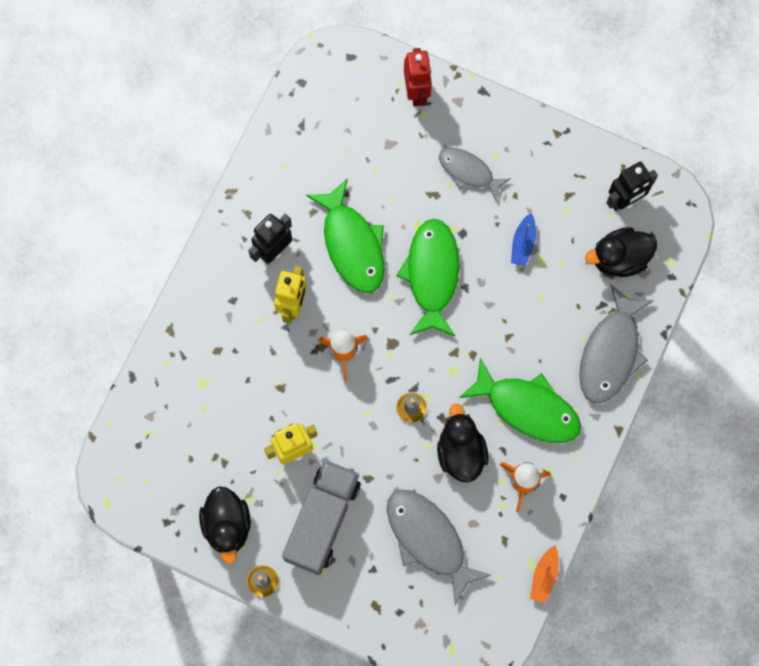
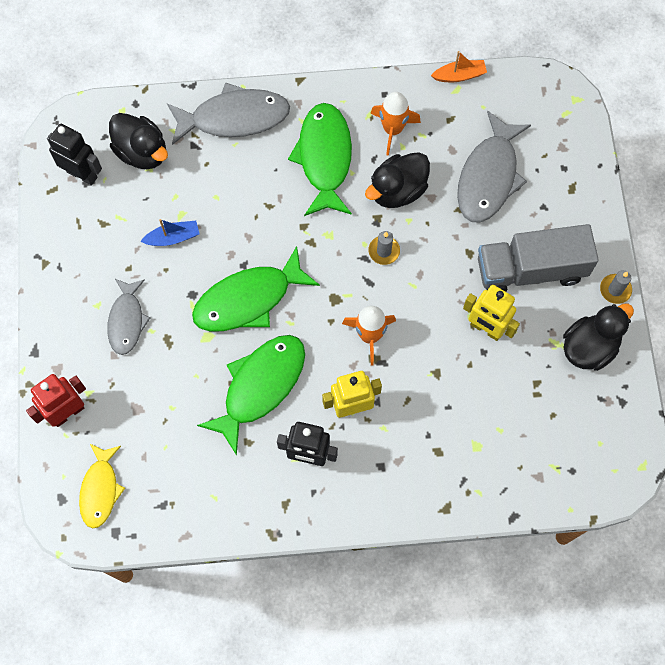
camera: 120 degrees left, 5 degrees down
none -> yellow fish [79,443,125,528]

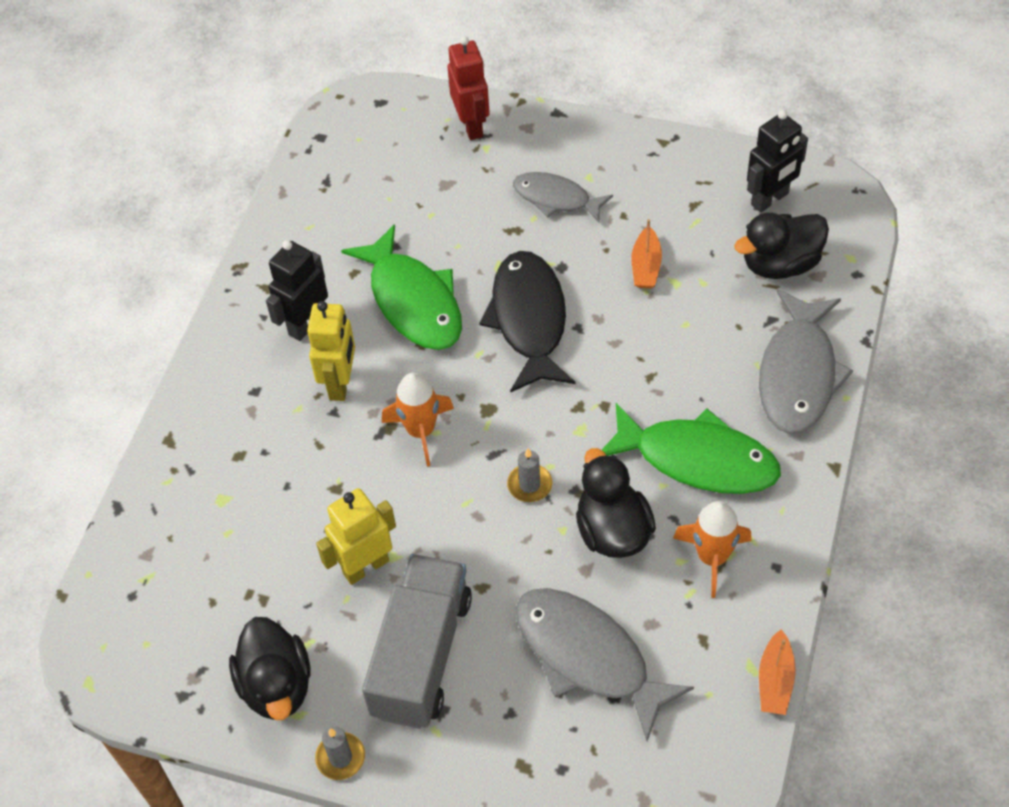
camera: 115 degrees right, 15 degrees down
yellow fish [79,443,125,528] -> none
blue boat [140,219,199,246] -> orange boat [632,219,662,288]
green fish [192,246,320,332] -> black fish [479,251,575,393]

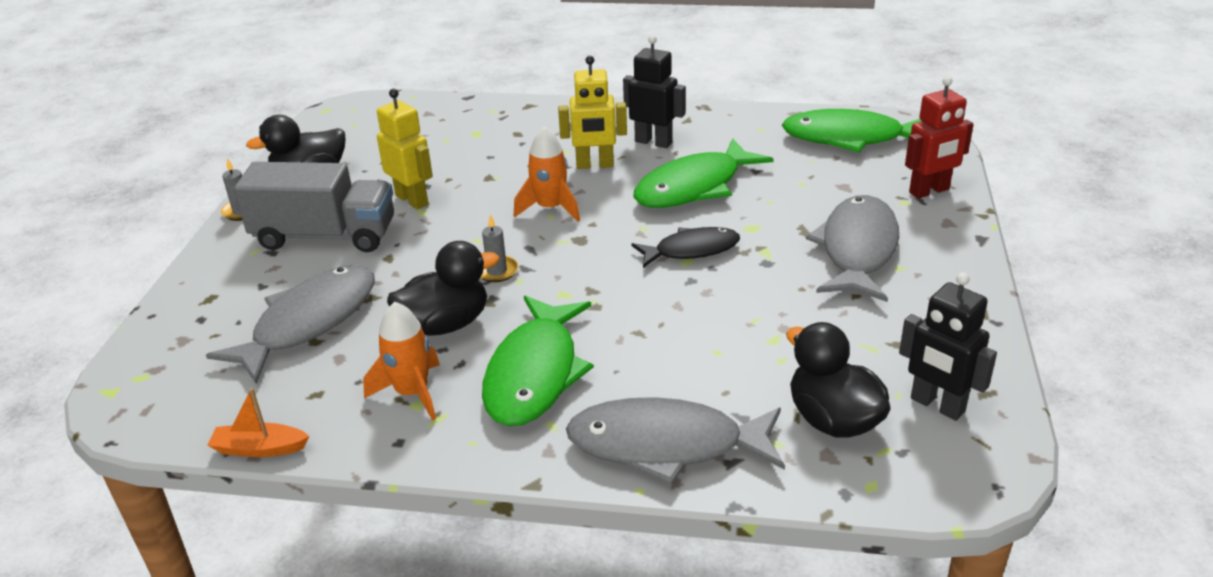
camera: 80 degrees right, 20 degrees down
black fish [479,251,575,393] -> black fish [631,227,740,268], size x0.63
grey fish [513,172,613,223] -> grey fish [806,195,899,302], size x1.60
orange boat [632,219,662,288] -> none
none -> green fish [782,109,921,153]

